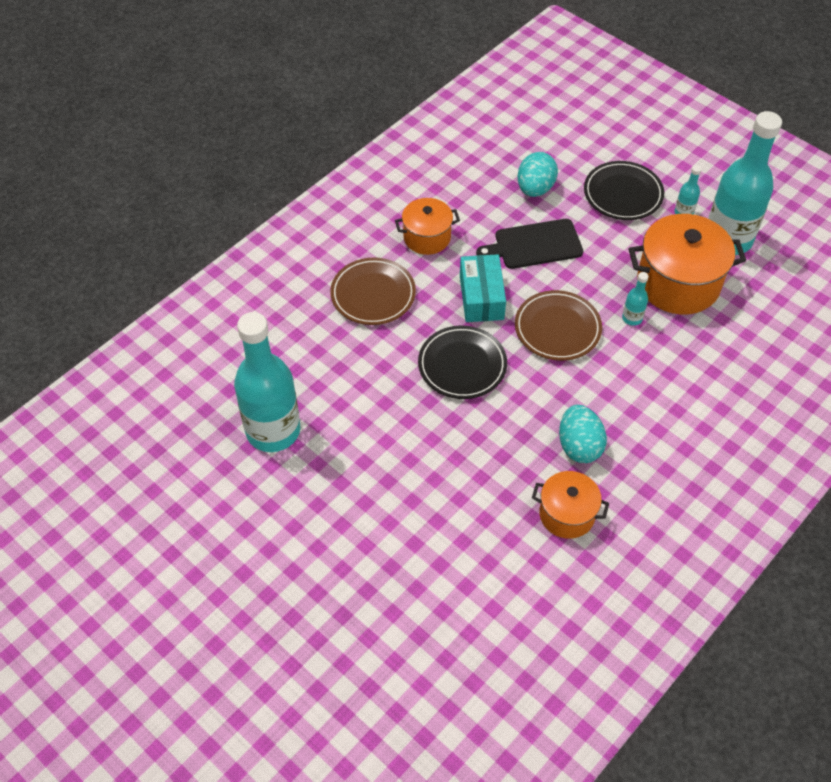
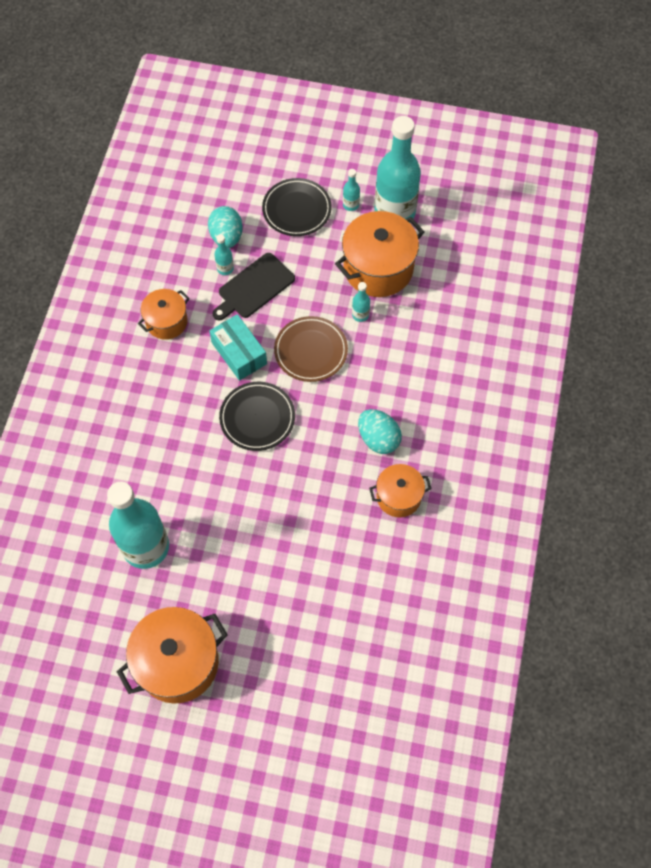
camera: 30 degrees left, 10 degrees up
brown plate [330,257,416,325] -> none
none -> orange pot [117,607,228,704]
none -> turquoise bottle [214,234,234,275]

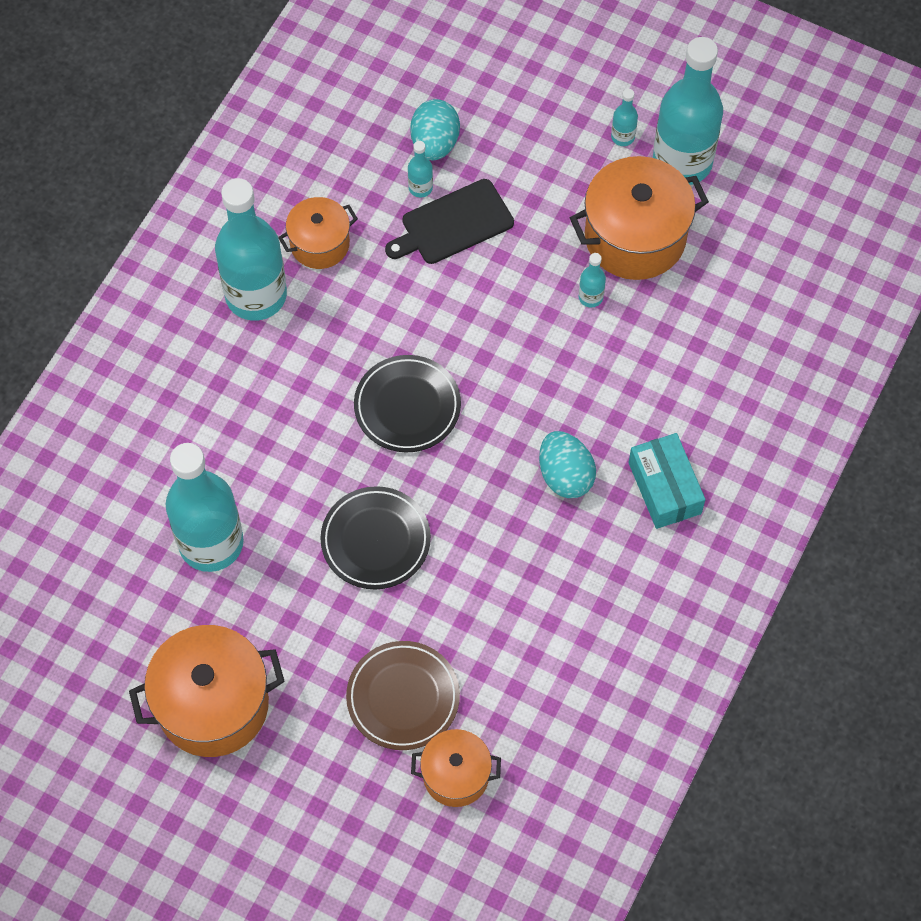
camera: 15 degrees right, 0 degrees up
turquoise box [209,314,267,381] -> turquoise box moved to [628,433,706,529]
black plate [262,178,332,236] -> black plate moved to [320,486,431,589]
brown plate [274,316,348,382] -> brown plate moved to [346,641,460,750]
orange pot [369,464,431,517] -> orange pot moved to [411,729,501,807]
none -> turquoise bottle [215,178,287,321]

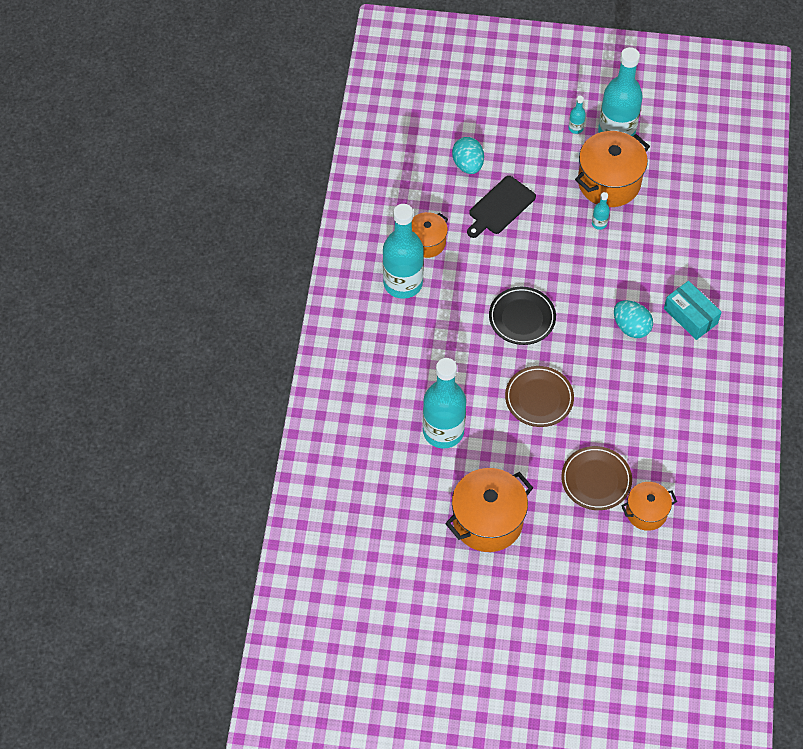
camera: 20 degrees left, 5 degrees down
black plate [320,486,431,589] -> brown plate [505,366,574,427]
turquoise bottle [408,141,433,197] -> none

